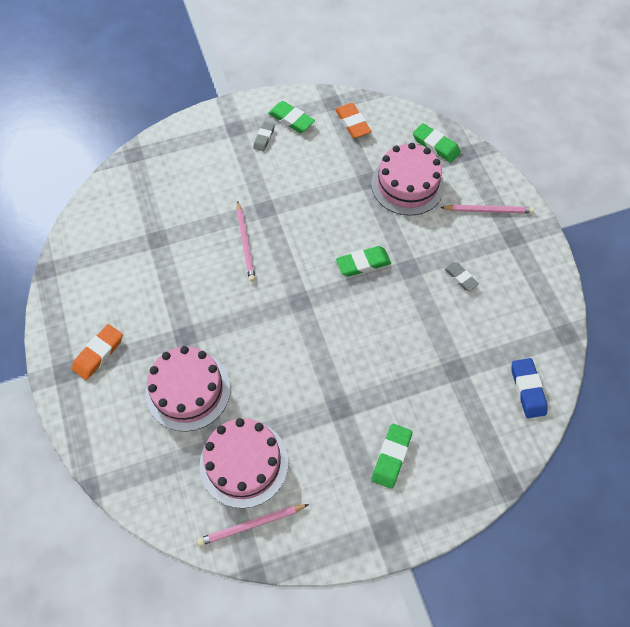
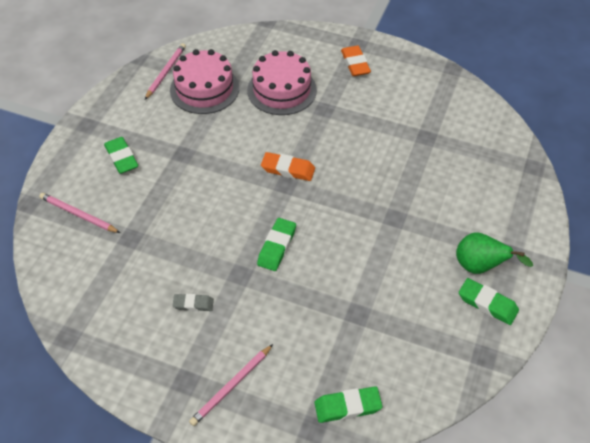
camera: 130 degrees right, 10 degrees down
pink pencil [236,201,255,282] -> pink pencil moved to [39,193,120,233]
grey eraser [253,122,275,151] -> green pear [456,233,533,274]
green eraser [268,101,315,133] -> green eraser turned 45 degrees clockwise [459,278,519,325]
orange eraser [335,103,371,138] -> orange eraser moved to [261,152,315,181]
pink cake [371,143,444,216] -> none
blue eraser [512,358,548,418] -> none

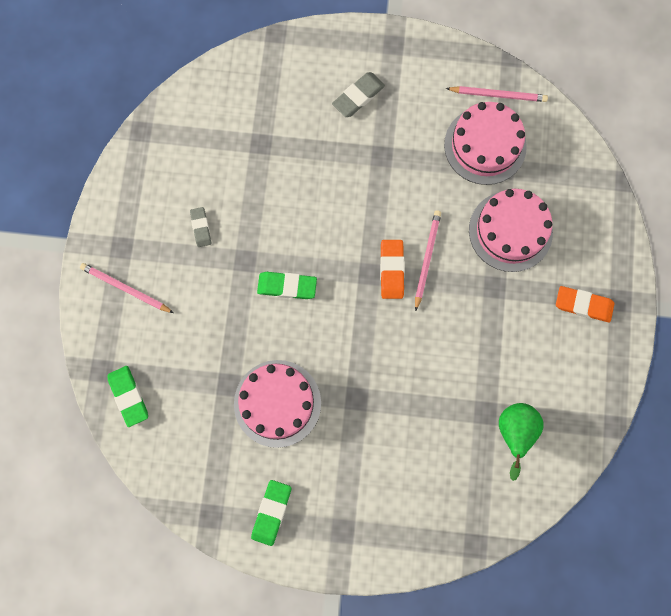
camera: 75 degrees right, 25 degrees up
pink pencil [39,193,120,233] -> pink pencil moved to [415,210,441,311]
green eraser [104,137,138,174] -> grey eraser [332,72,385,117]
orange eraser [341,45,371,76] -> orange eraser turned 45 degrees clockwise [556,286,614,322]
green pear [456,233,533,274] -> green pear moved to [499,403,544,481]
none -> pink cake [234,360,321,448]

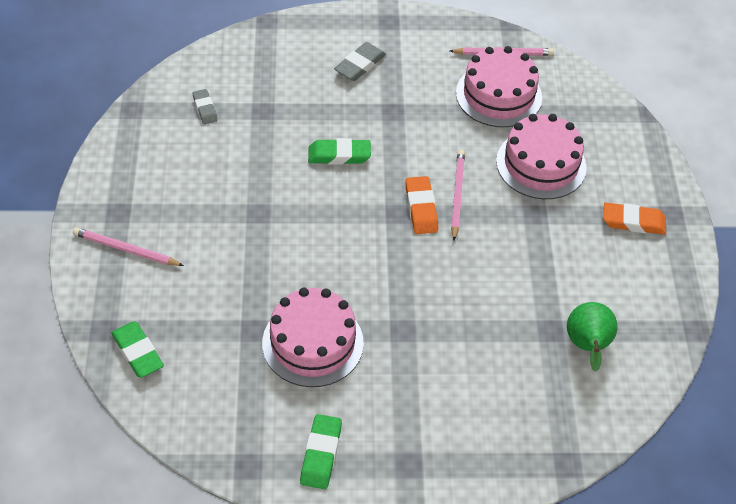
camera: 10 degrees left, 25 degrees down
grey eraser [190,207,211,247] -> grey eraser moved to [193,89,218,124]
green eraser [257,272,317,299] -> green eraser moved to [308,138,371,165]

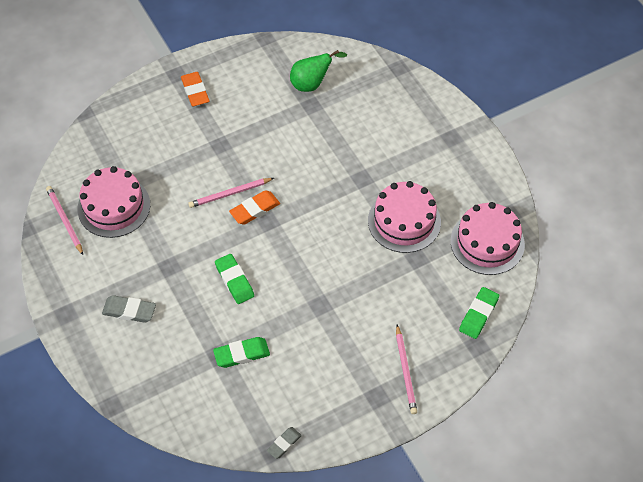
camera: 115 degrees left, 5 degrees up
grey eraser [193,89,218,124] -> grey eraser moved to [267,427,302,459]
green eraser [300,414,342,489] -> green eraser moved to [213,337,270,368]
pink cake [496,114,587,199] -> pink cake moved to [451,202,525,275]

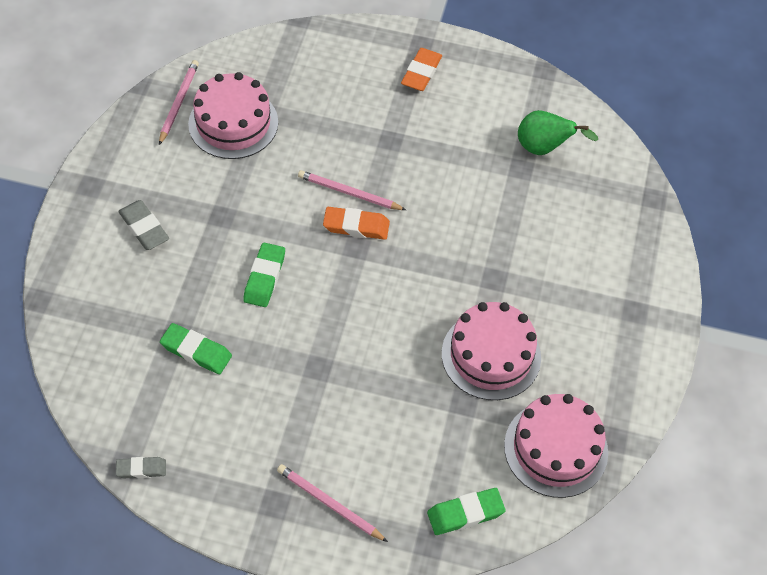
camera: 40 degrees right, 0 degrees up
pink pencil [396,325,417,414] -> pink pencil turned 90 degrees clockwise [277,464,388,542]

